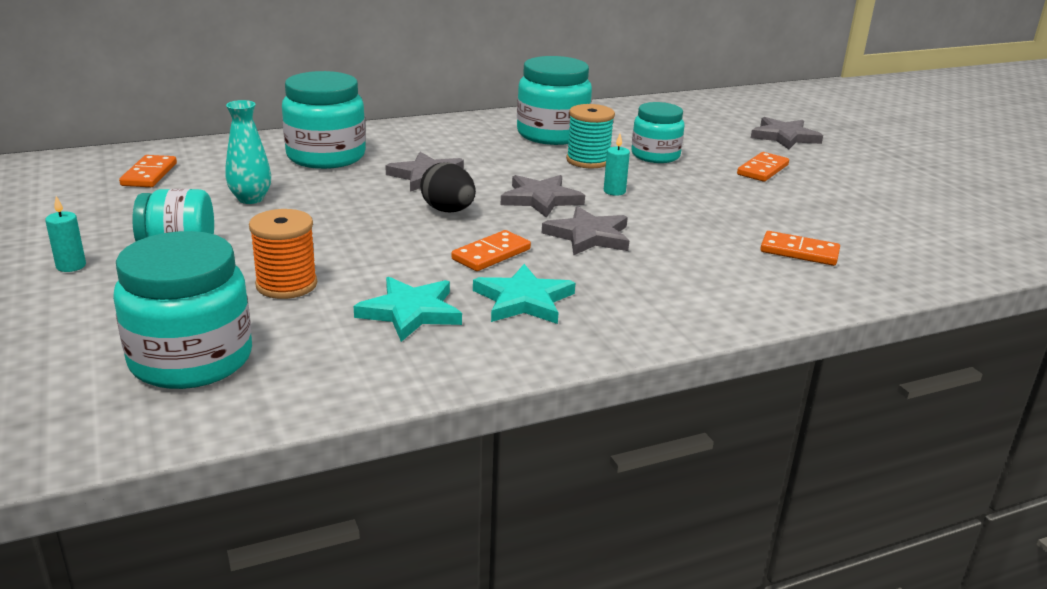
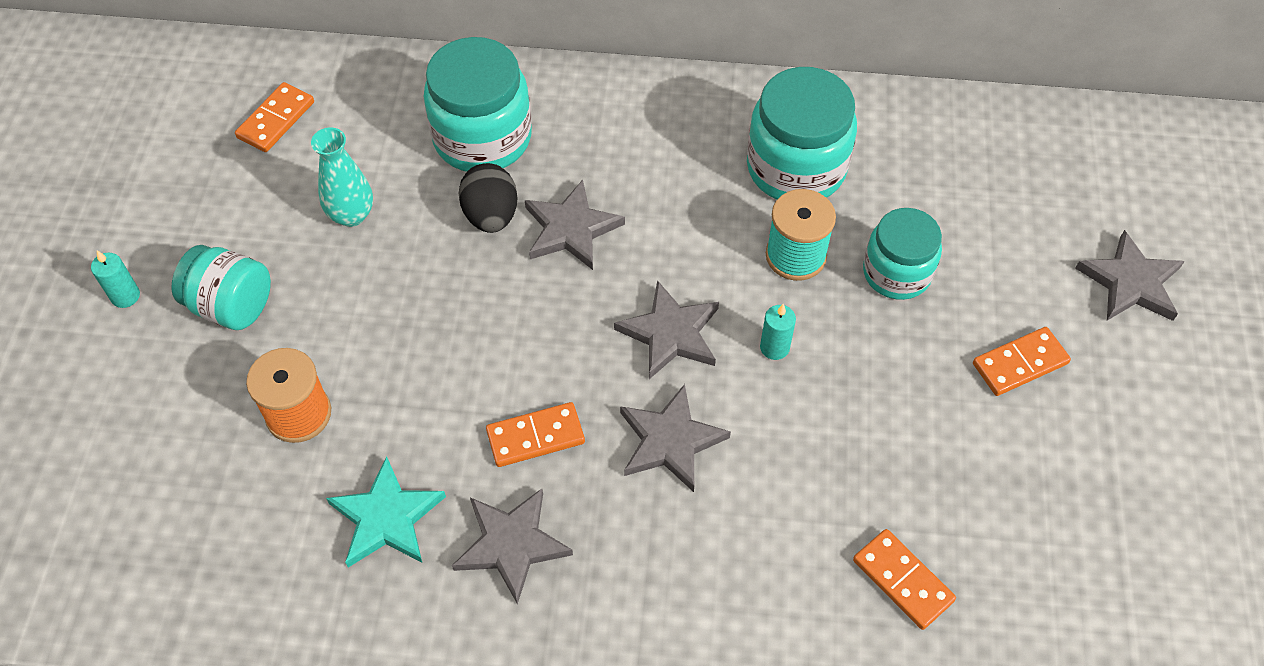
camera: 30 degrees right, 30 degrees up
turquoise jar [113,231,252,389] -> none
black egg [420,162,476,213] -> black egg moved to [459,163,518,233]
turquoise star [473,264,575,324] -> grey star [452,489,573,605]

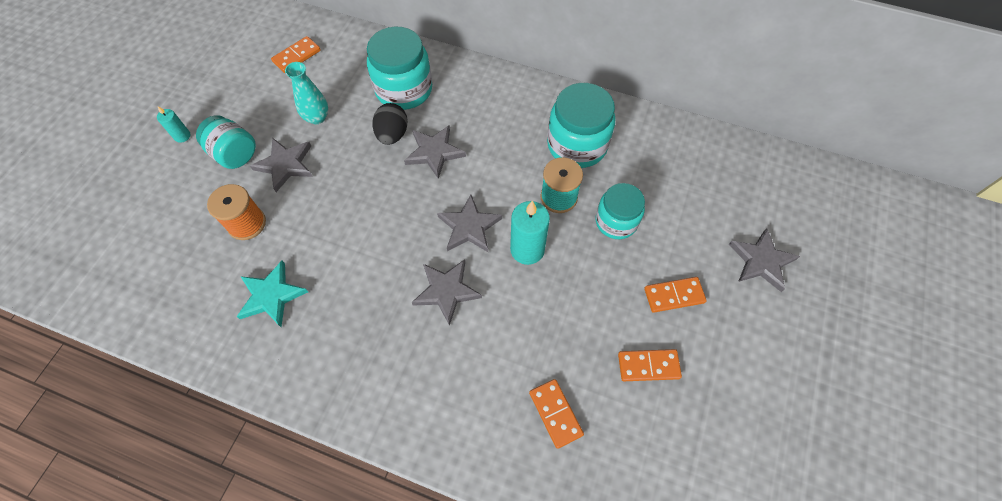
camera: 15 degrees right, 5 degrees up
grey star [452,489,573,605] -> grey star moved to [250,138,313,192]
orange domino [486,402,585,467] -> orange domino moved to [618,349,682,381]
turquoise candle [760,304,796,360] -> turquoise candle [510,201,550,265], size x1.89

